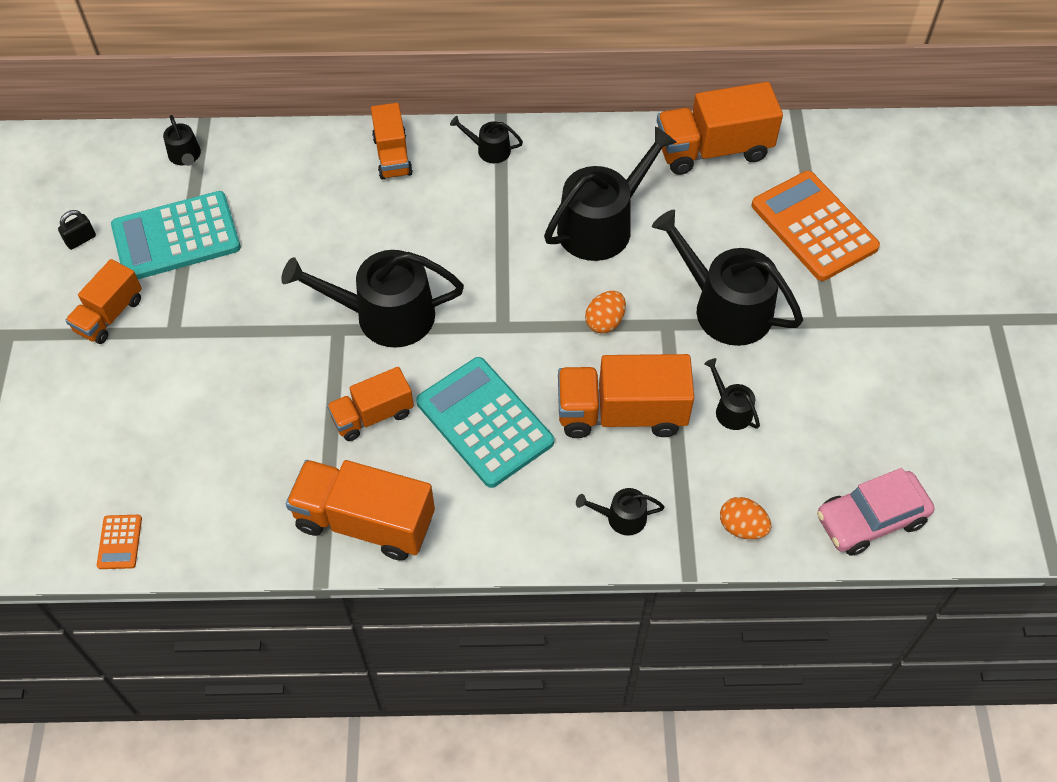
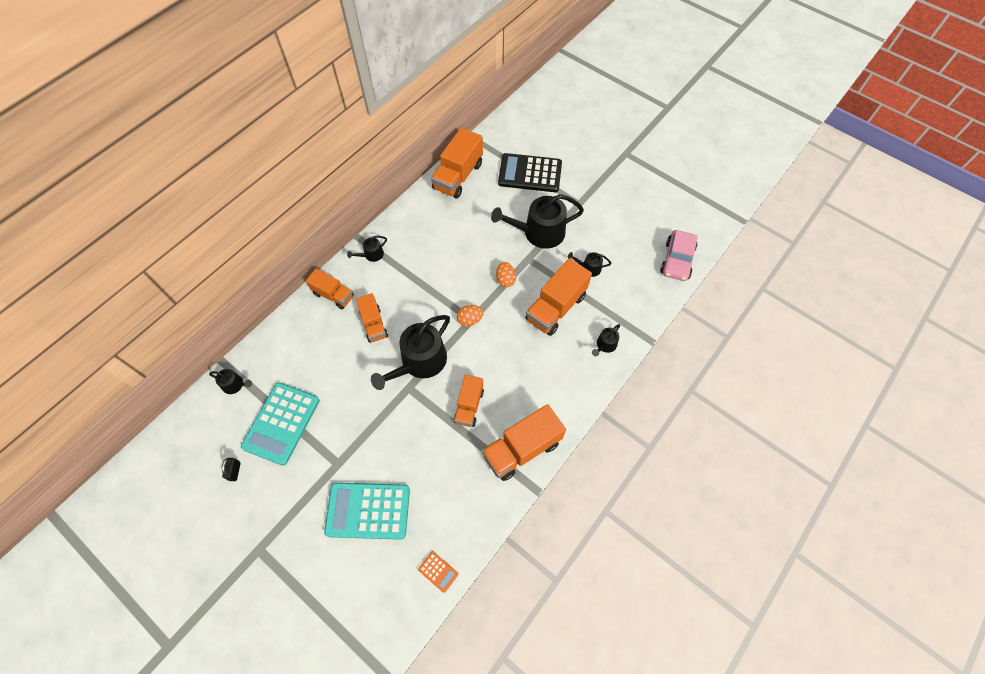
camera: 50 degrees left, 5 degrees up
orange truck [65,259,142,344] -> orange truck moved to [356,293,388,343]
turquoise calculator [416,357,554,488] -> turquoise calculator moved to [324,482,410,540]
black watering can [544,126,677,261] -> none
orange egg [720,497,771,539] -> orange egg moved to [457,305,484,326]
orange calculator [752,171,880,281] -> black calculator [498,153,562,192]

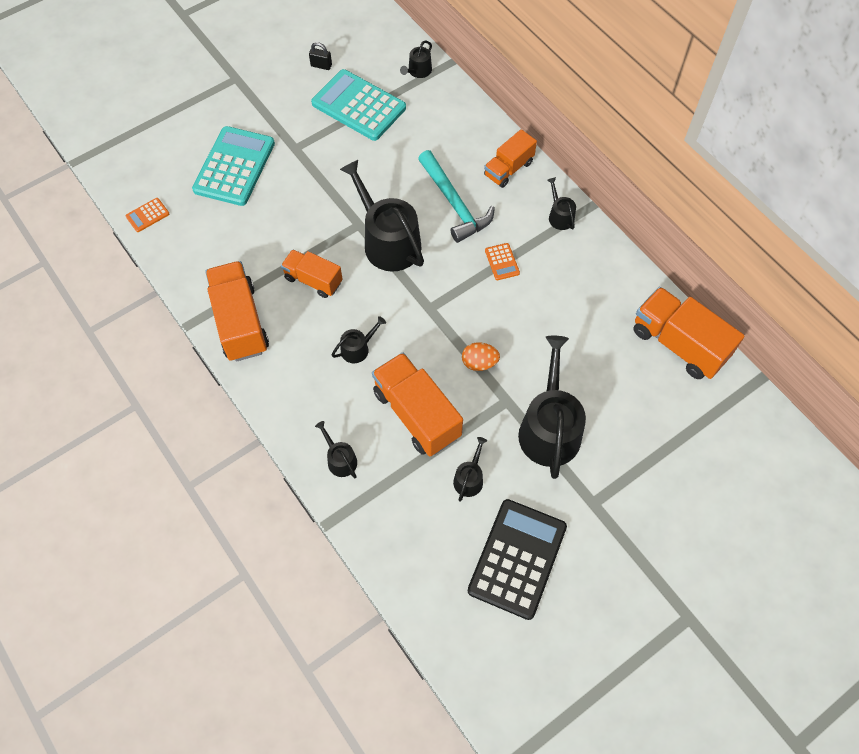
camera: 105 degrees right, 0 degrees up
orange truck [356,293,388,343] -> turquoise hammer [418,150,495,243]
orange egg [457,305,484,326] -> none
black calculator [498,153,562,192] -> black calculator moved to [468,499,567,620]
pink car [660,230,698,281] -> none
none -> black watering can [332,316,386,363]
none -> orange calculator [485,243,520,280]

